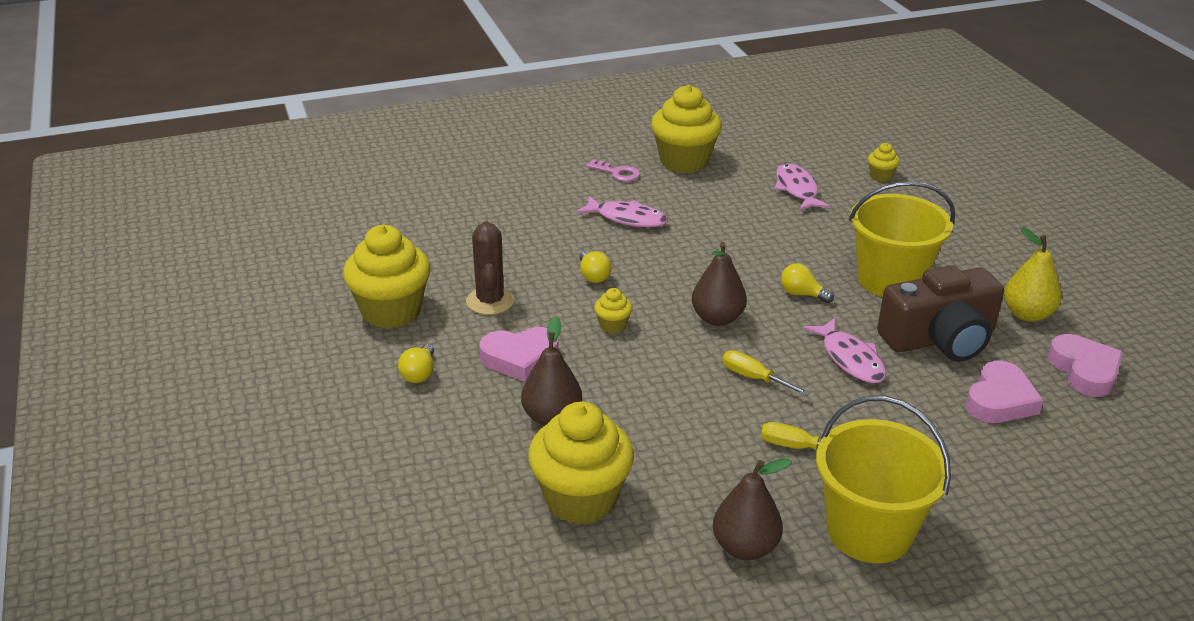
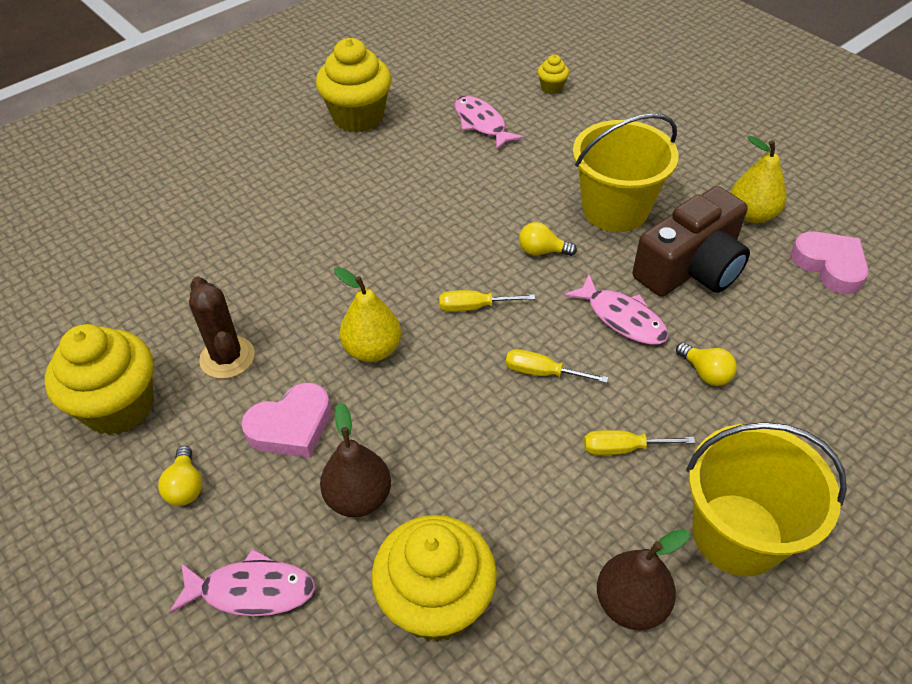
camera: 20 degrees left, 15 degrees up
pink fish [576,196,668,227] -> pink fish moved to [169,549,315,616]
yellow light bulb [579,251,612,283] -> yellow light bulb moved to [676,343,737,386]
pink key [586,159,640,182] -> none
yellow cupcake [594,288,633,333] -> yellow pear [334,267,401,362]
brown pear [692,242,747,326] -> yellow screwdriver [439,290,535,312]
pink heart [966,361,1044,423] -> none

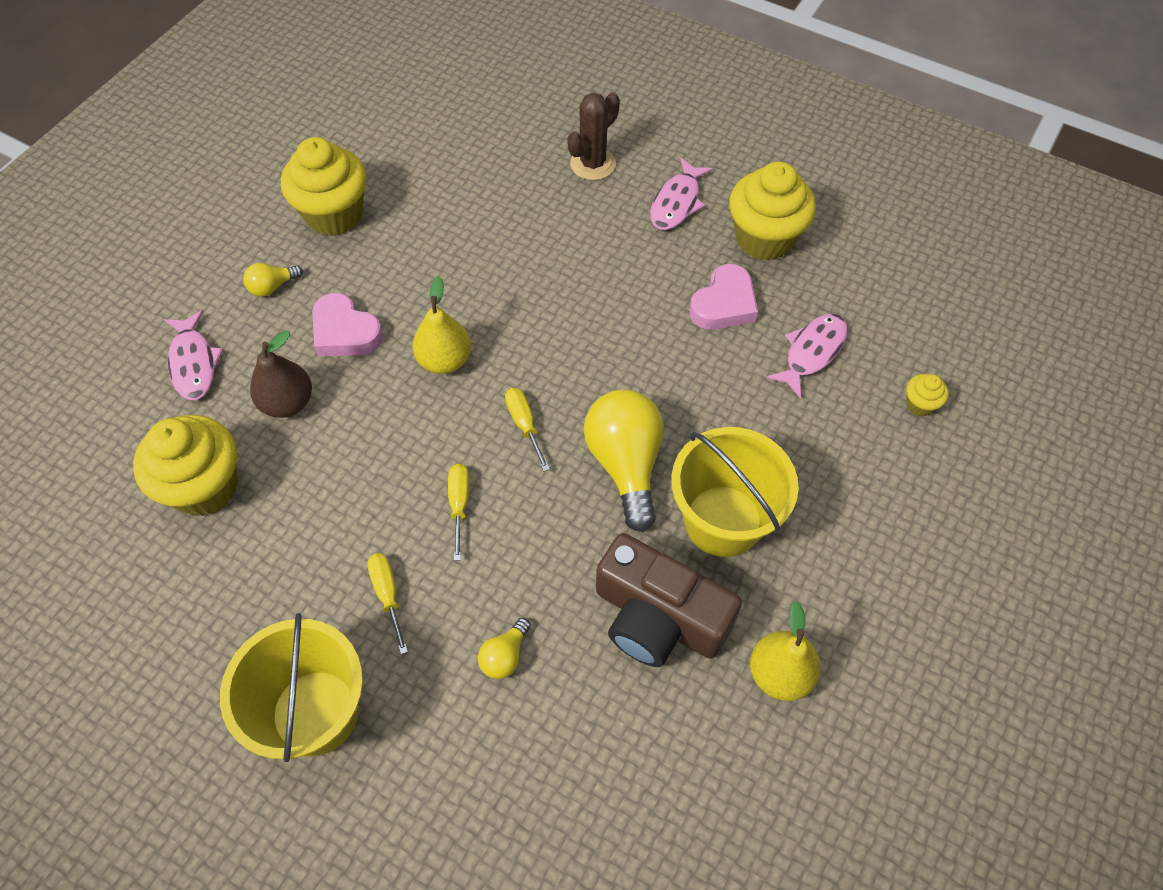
camera: 70 degrees right, 10 degrees up
brown cactus [189,277,255,379] -> brown cactus moved to [567,92,620,180]
yellow light bulb [519,222,577,256] -> yellow light bulb [584,389,664,532], size x2.14
pink fish [564,275,669,345] -> pink fish moved to [650,158,713,230]
brown pear [597,529,690,630] -> none
pink heart [791,232,869,294] -> pink heart moved to [690,264,758,330]

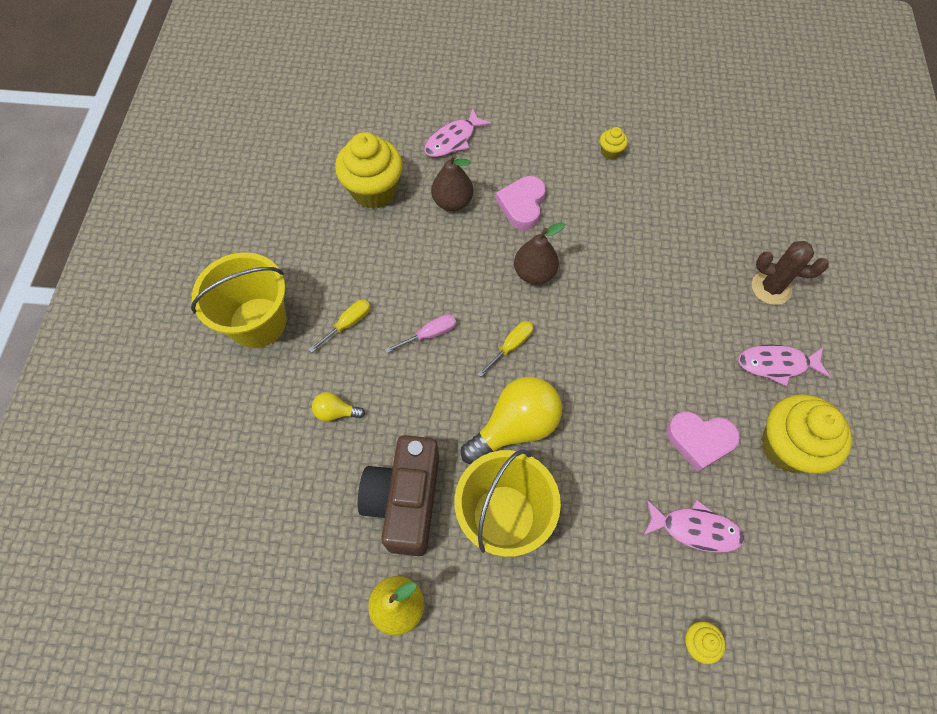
camera: 65 degrees right, 5 degrees up
yellow light bulb [243,263,303,297] -> none
yellow cupcake [281,137,367,236] -> yellow cupcake [600,127,628,160], size x0.44
yellow pear [413,276,471,374] -> brown pear [514,222,565,284]
yellow screwdriver [448,464,469,561] -> pink screwdriver [385,314,456,353]

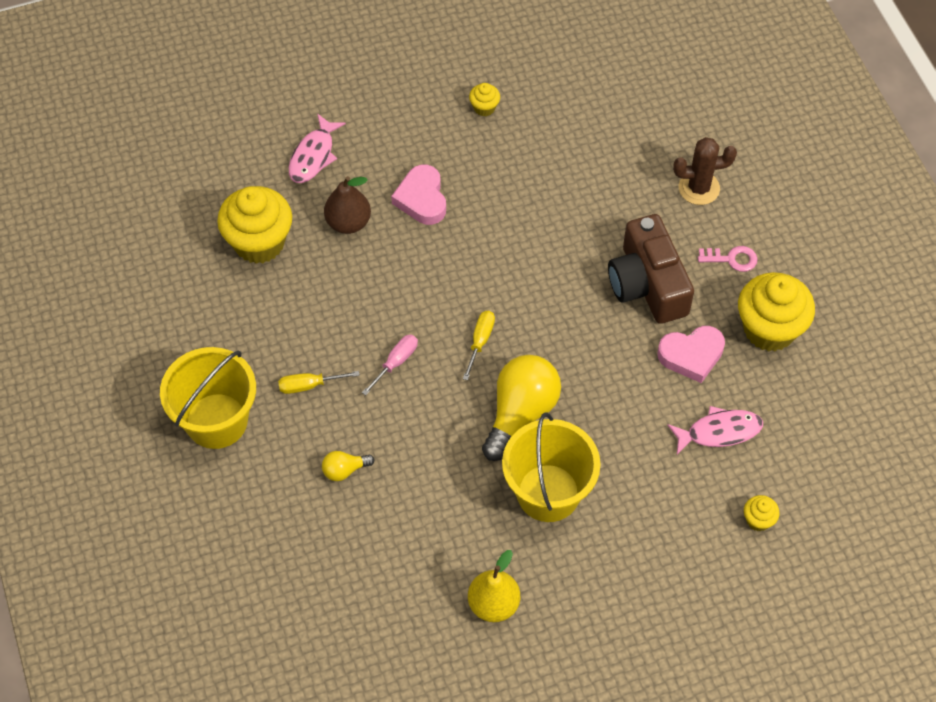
camera: 25 degrees left, 5 degrees down
yellow screwdriver [309,300,370,352] -> yellow screwdriver turned 120 degrees counterclockwise [278,371,360,394]
brown camera [358,435,439,556] -> brown camera moved to [608,214,694,324]
brown pear [514,222,565,284] -> none
pink fish [738,345,830,387] -> pink key [698,246,758,272]

